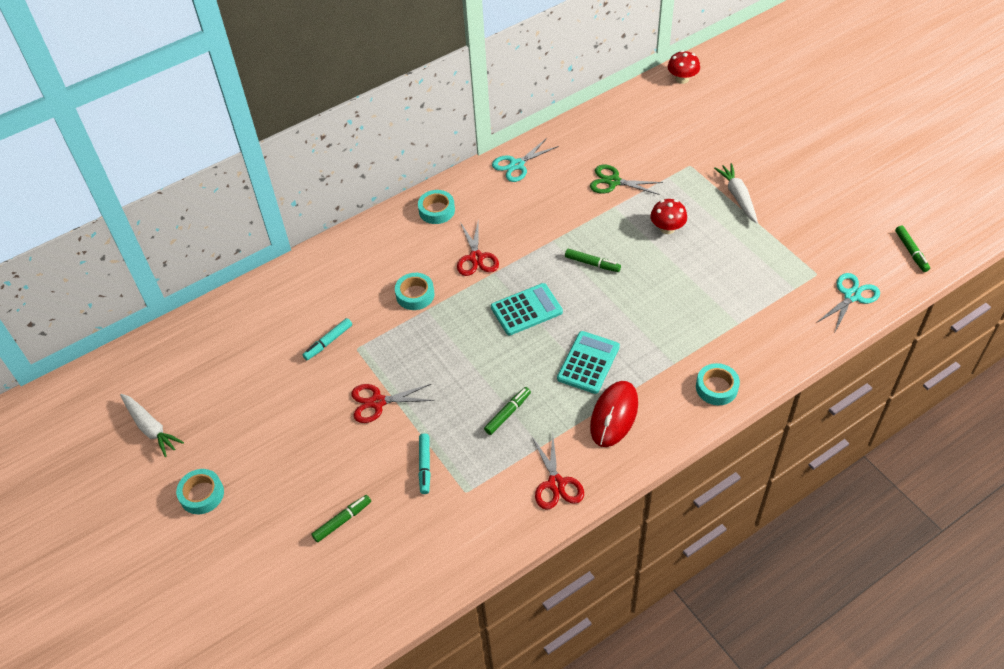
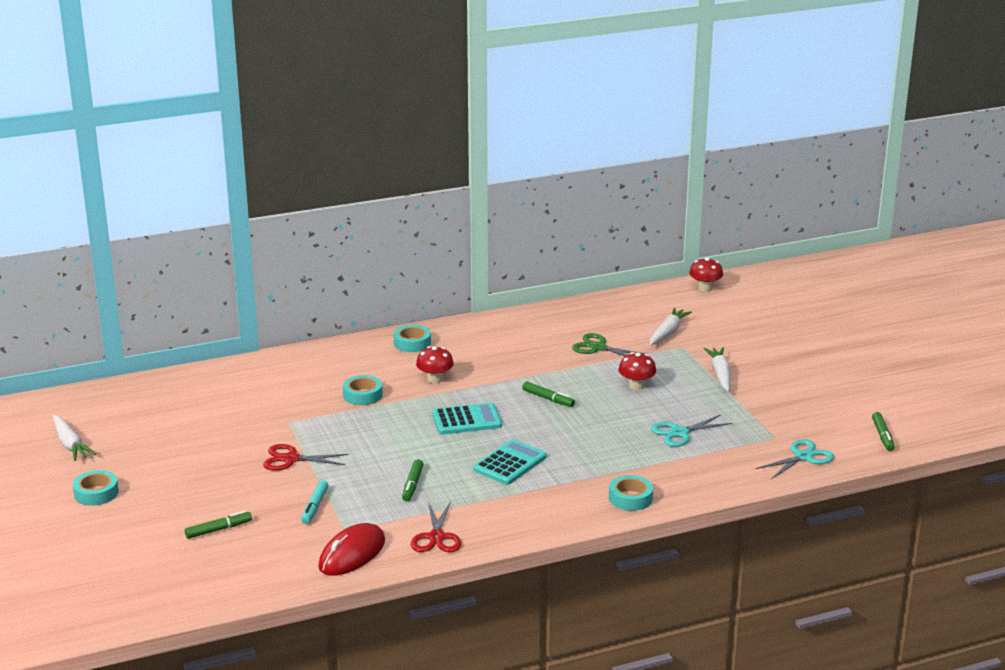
camera: 10 degrees right, 25 degrees down
turquoise marker [302,318,352,360] -> none
red scissors [457,219,499,276] -> red mushroom [416,346,454,383]
green marker [484,387,531,435] -> green marker turned 135 degrees clockwise [402,459,424,501]
turquoise scissors [492,138,559,182] -> turquoise scissors moved to [651,415,732,447]
red mouse [590,381,638,447] -> red mouse moved to [318,523,385,576]
none -> white carrot [650,308,692,345]

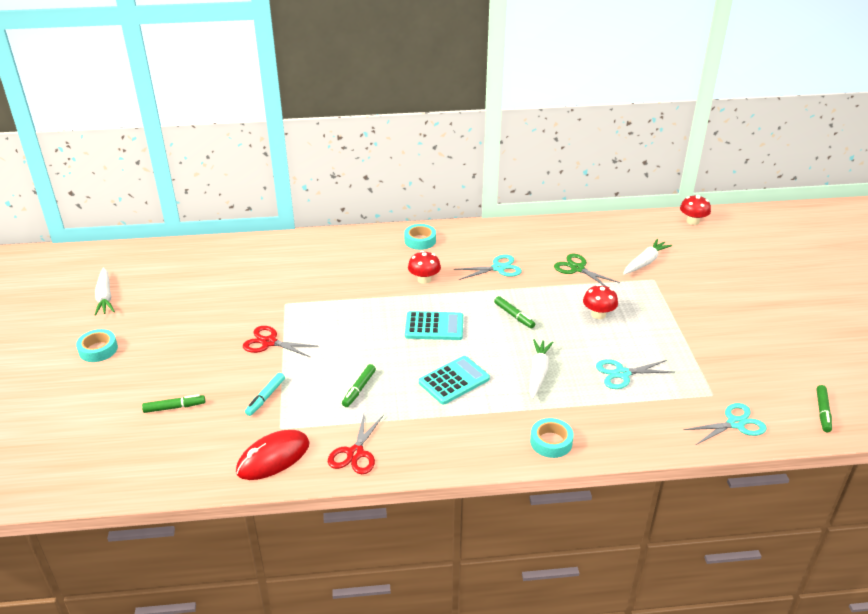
camera: 15 degrees right, 10 degrees up
turquoise tape [343,375,383,405] -> none
white carrot [704,347,730,392] -> white carrot moved to [529,339,553,399]
none -> turquoise scissors [454,254,522,280]

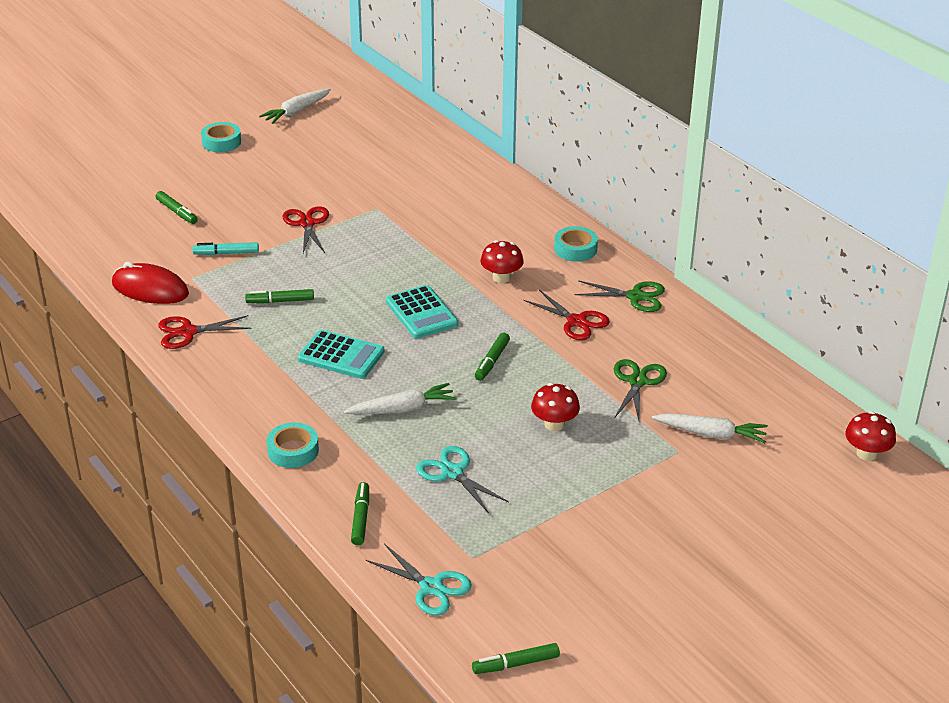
camera: 60 degrees right, 0 degrees up
turquoise scissors [454,254,522,280] -> red scissors [523,290,610,340]
none -> green marker [351,482,369,545]
none -> green scissors [575,280,665,312]

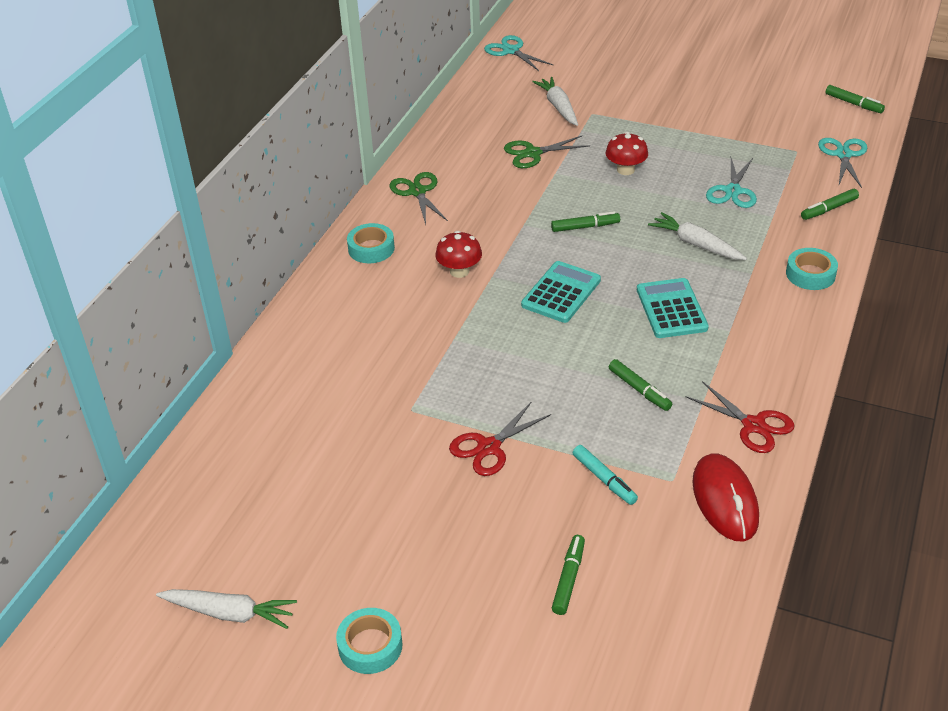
camera: 120 degrees left, 5 degrees up
red scissors [523,290,610,340] -> none
red mushroom [845,411,896,461] -> turquoise scissors [484,35,553,71]

